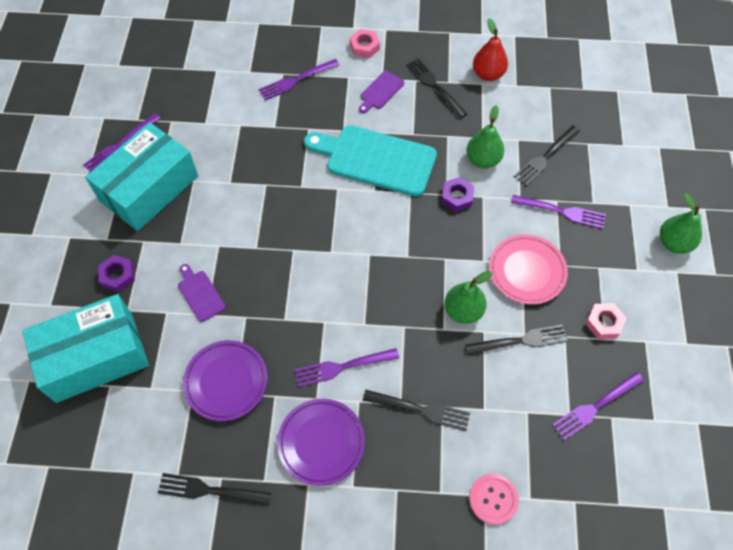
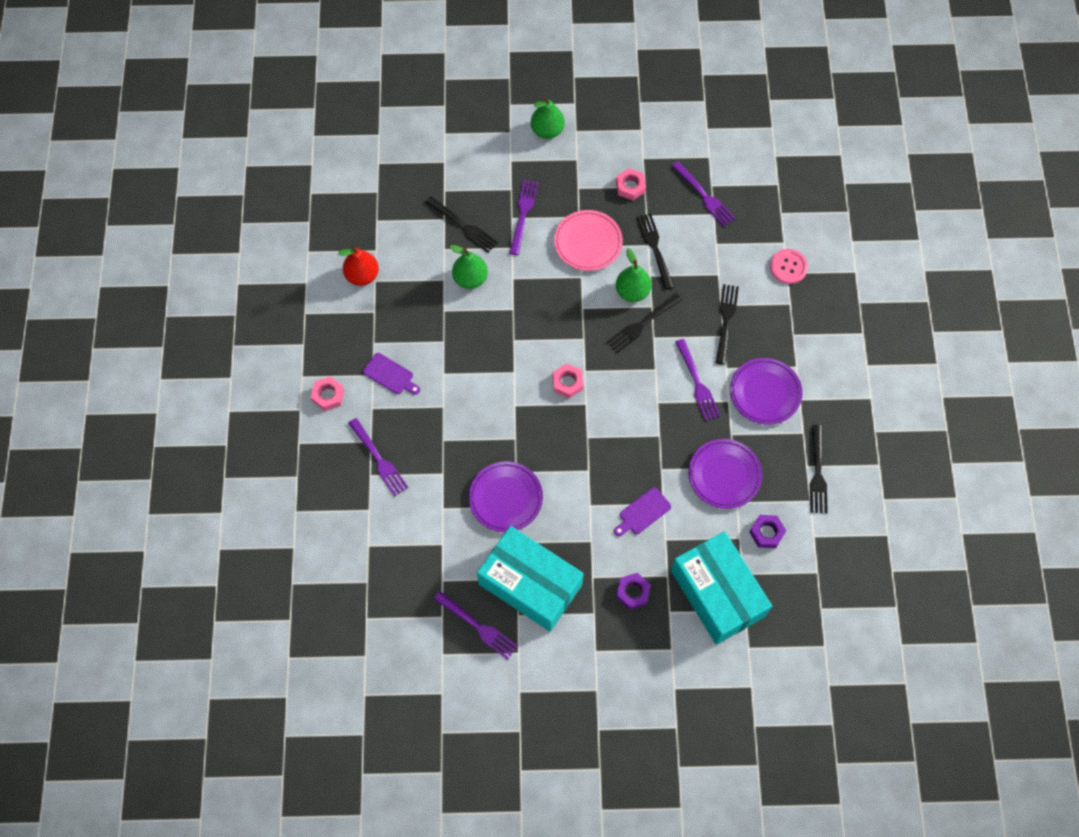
camera: 95 degrees left, 5 degrees up
turquoise cutting board [304,125,437,197] -> none
black fork [406,58,467,119] -> black fork moved to [607,293,682,353]
purple nut [441,177,474,212] -> purple nut moved to [749,515,786,548]
none -> purple plate [469,461,543,532]
none -> pink nut [553,363,584,399]

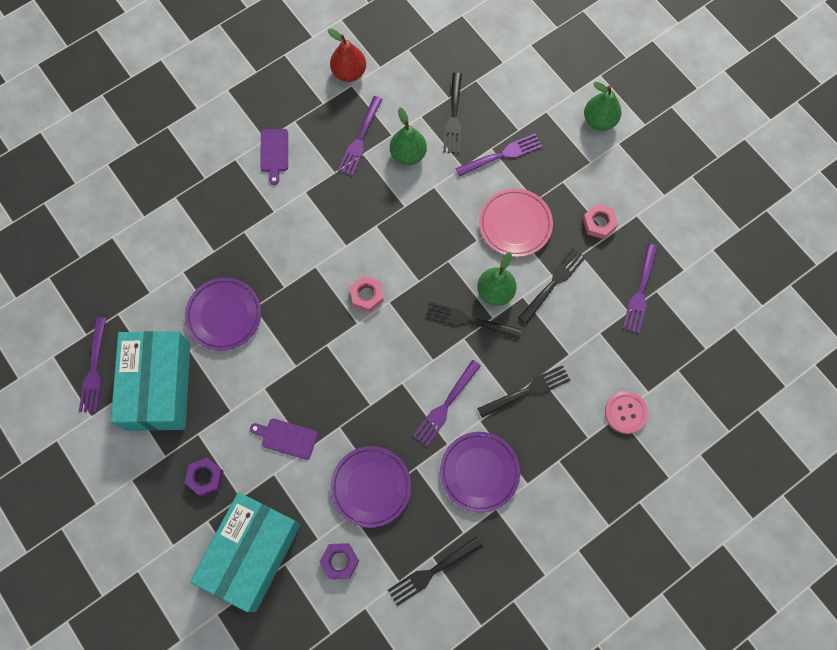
camera: 55 degrees right, 5 degrees up
pink nut [311,376,344,411] -> none
purple fork [348,418,408,497] -> purple fork moved to [338,96,382,176]

